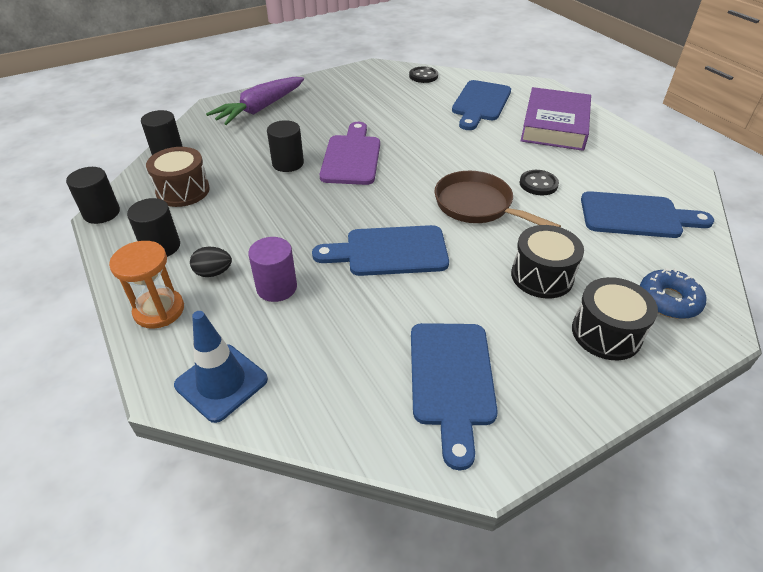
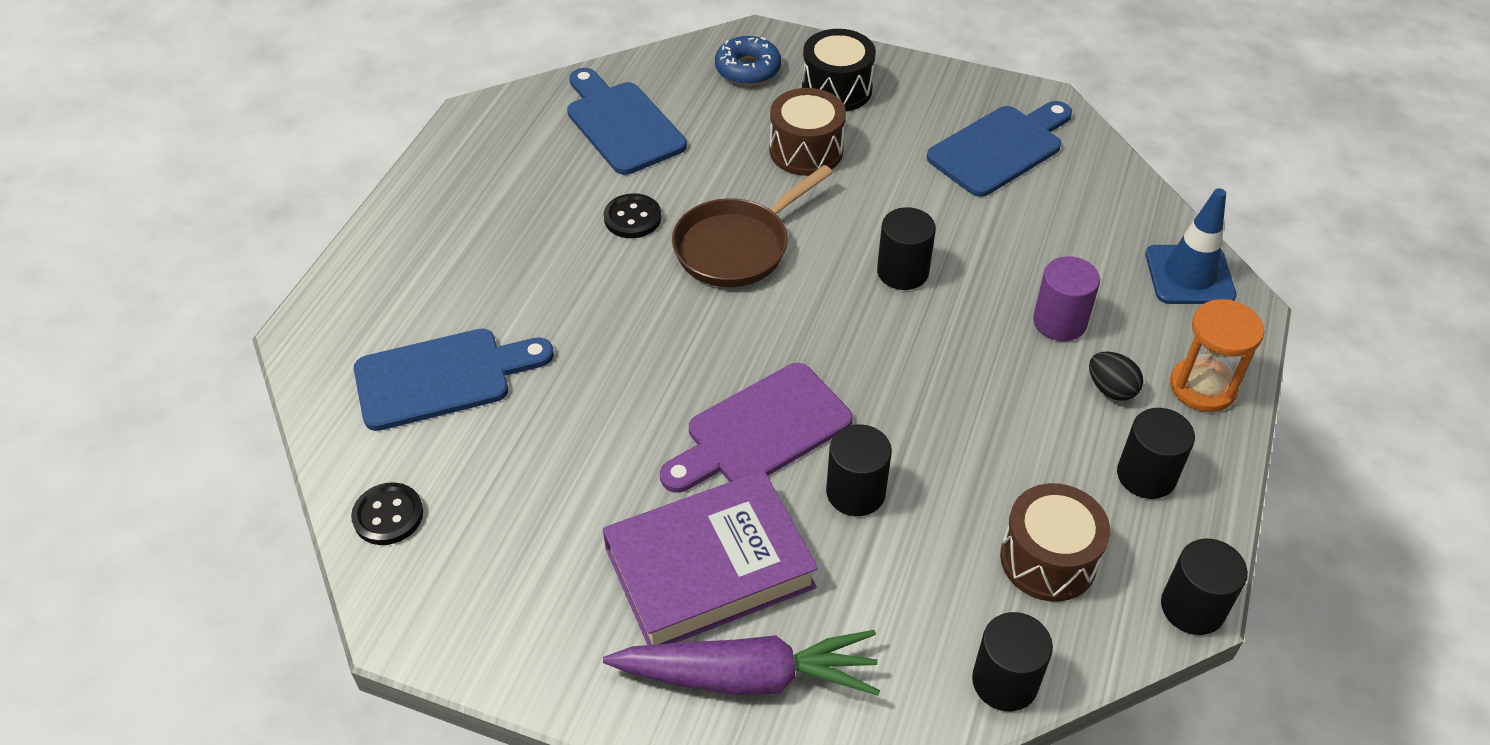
camera: 130 degrees left, 5 degrees up
blue cutting board [312,225,449,276] -> black cylinder [877,207,936,290]
brown pan [434,171,561,227] -> brown pan turned 45 degrees clockwise [672,165,833,287]
black drum [511,225,584,298] -> brown drum [770,88,846,176]
purple book [521,87,591,151] -> purple book moved to [603,470,818,645]

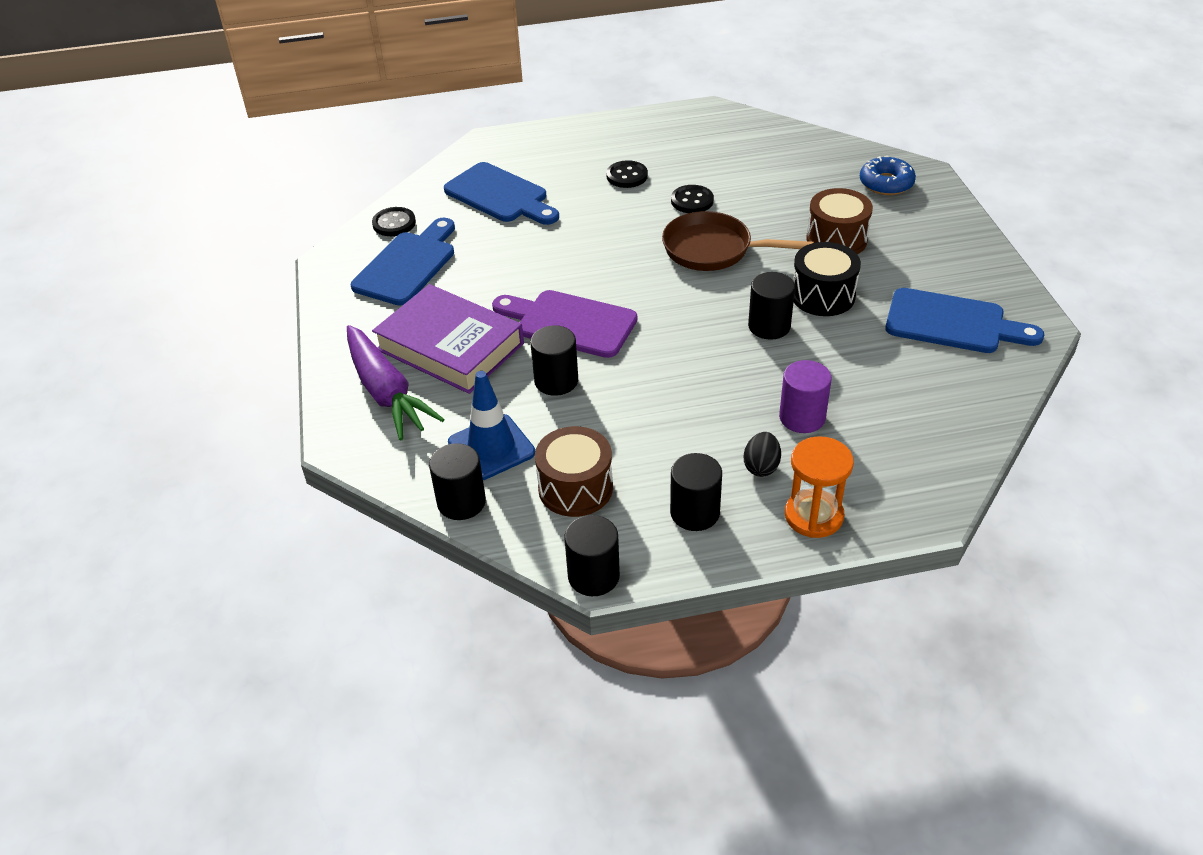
camera: 60 degrees right, 5 degrees down
blue cutting board [567,68,687,175] -> blue cutting board moved to [351,218,455,306]
black drum [802,29,876,112] -> black drum moved to [793,242,861,316]
blue traffic cone [1145,188,1237,304] -> blue traffic cone moved to [448,371,535,480]
none -> black button [606,160,648,188]

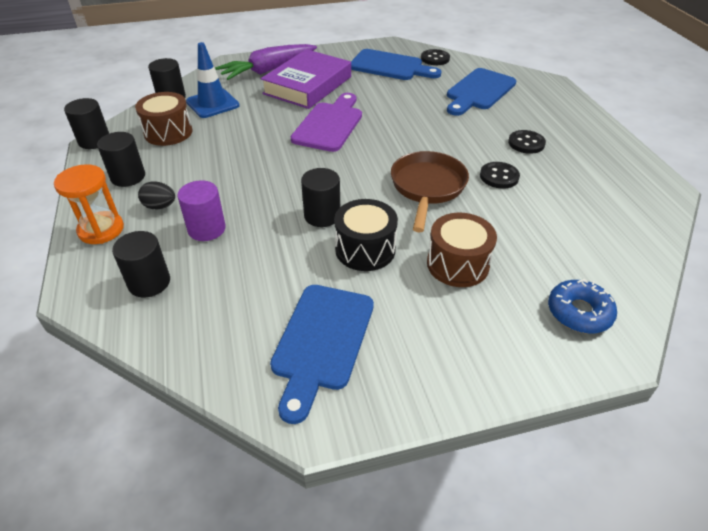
camera: 85 degrees right, 0 degrees up
black cylinder [530,325,578,396] -> black cylinder moved to [112,231,170,297]

